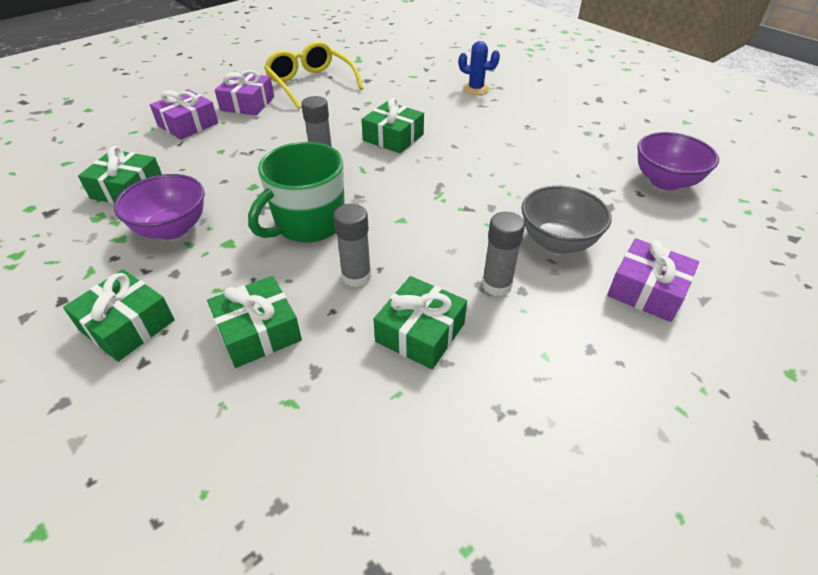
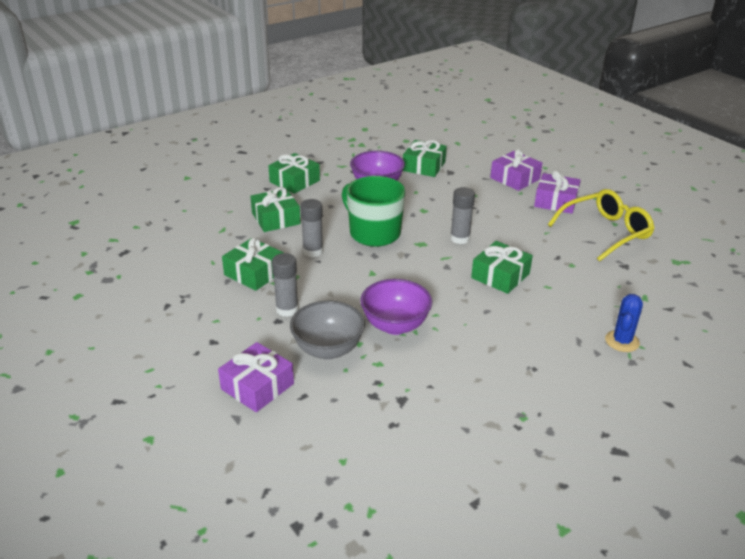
camera: 95 degrees right, 10 degrees down
purple bowl [637,132,719,191] -> purple bowl moved to [360,279,432,335]

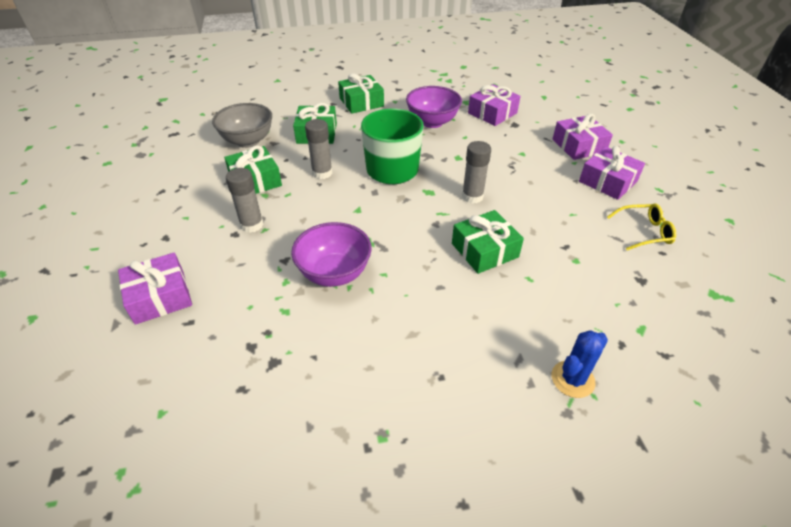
camera: 25 degrees right, 10 degrees up
grey bowl [290,301,365,359] -> grey bowl moved to [212,103,272,148]
green gift [403,140,447,177] -> purple gift [468,84,521,126]
yellow glasses [548,189,655,262] -> yellow glasses [607,203,676,250], size x0.56

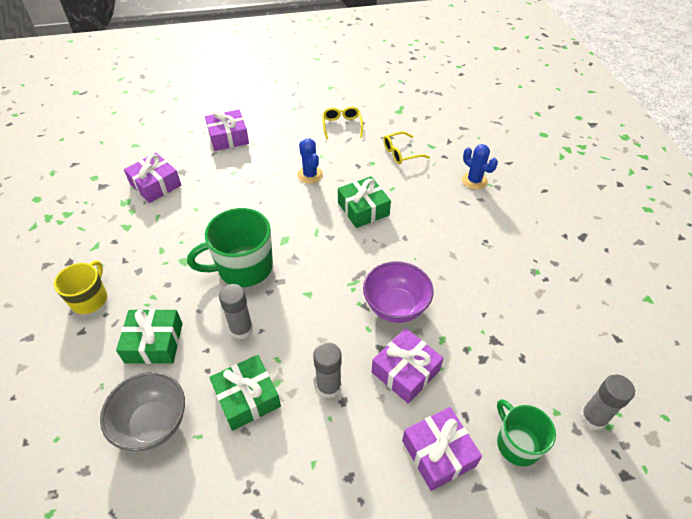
camera: 90 degrees left, 5 degrees up
green gift [338,73,384,114] -> yellow mug [54,261,107,314]
purple bowl [406,86,462,128] -> none
grey glue stick [462,141,491,204] -> grey glue stick moved to [580,374,635,431]
purple gift [579,146,645,200] -> purple gift moved to [372,328,444,404]
none -> blue cactus [298,138,323,184]
none -> yellow glasses [383,131,430,164]
none -> green mug [497,399,556,467]

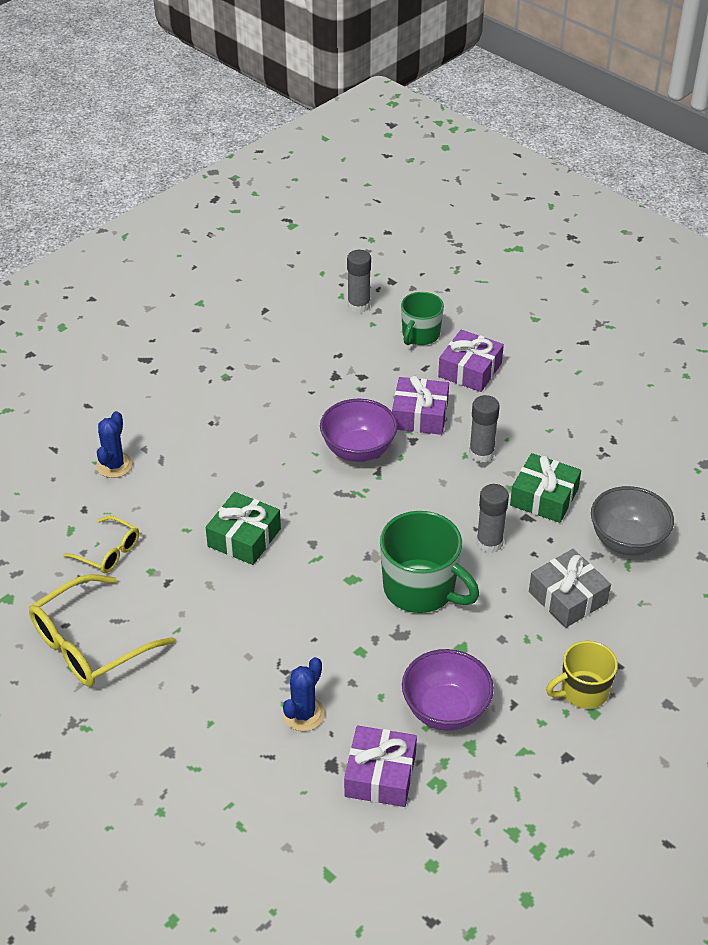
camera: 125 degrees left, 5 degrees down
green gift [116,309,183,364] -> grey gift [529,549,611,628]
purple gift [205,110,249,151] -> none
blue cactus [298,138,323,184] -> blue cactus moved to [283,657,325,731]
yellow glasses [323,107,363,140] -> yellow glasses [29,574,175,687], size x1.78
none -> purple bowl [402,649,494,731]

